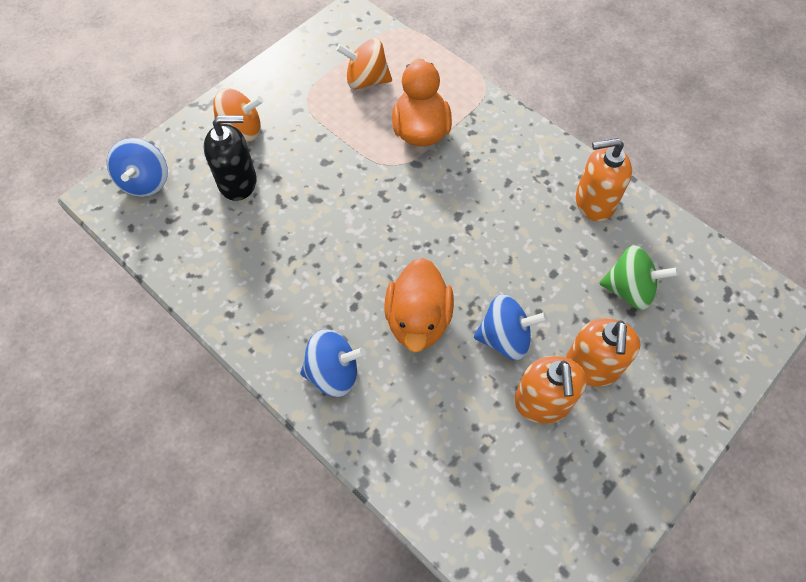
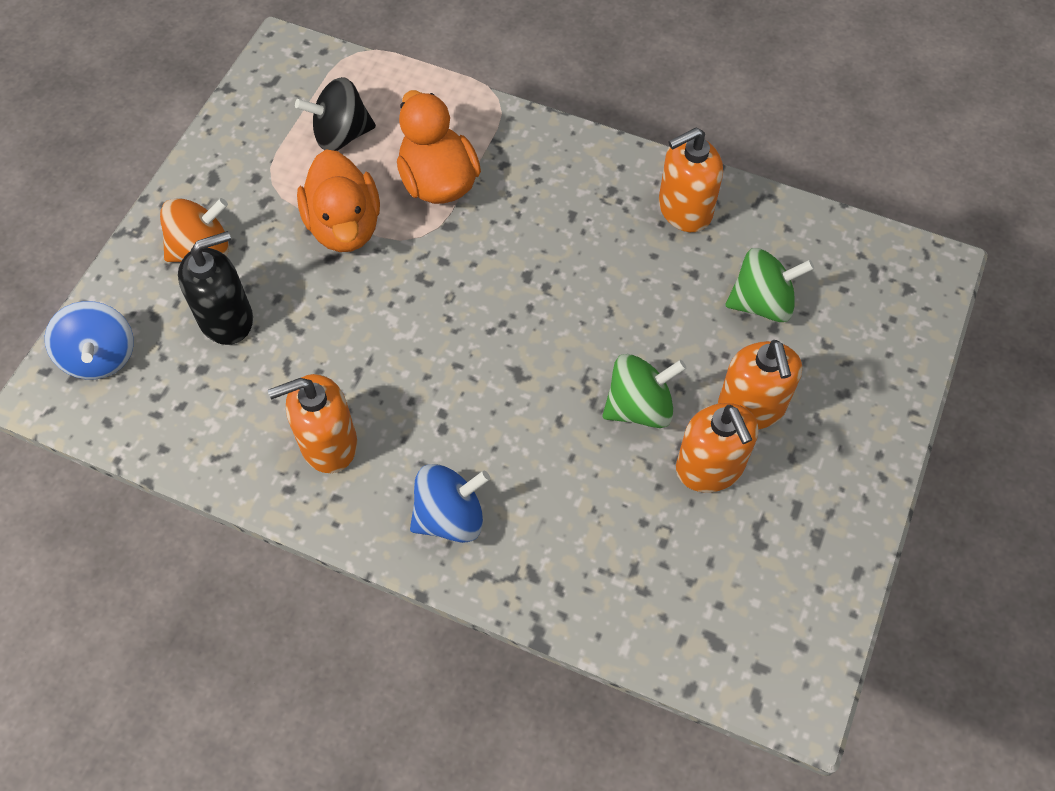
camera: 20 degrees left, 0 degrees up
orange spinning top [336,38,392,90] -> black spinning top [295,77,376,151]
orange duck [384,258,454,353] -> orange duck moved to [297,149,380,252]
blue spinning top [474,294,548,360] -> green spinning top [602,354,686,428]
none -> orange soap dispenser [268,374,357,473]

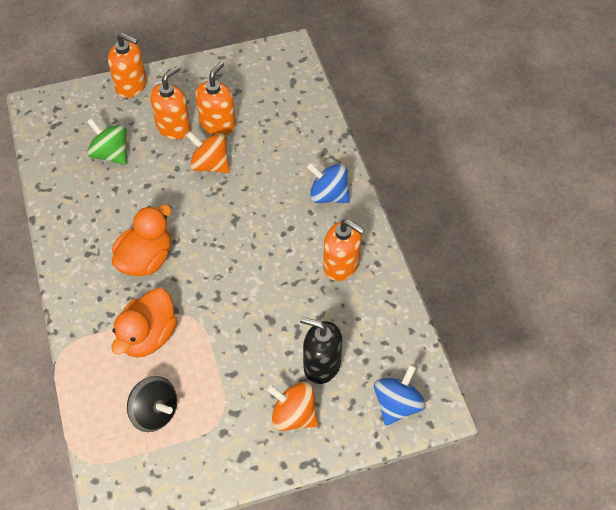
camera: 130 degrees left, 5 degrees down
orange duck [297,149,380,252] -> orange duck moved to [112,205,171,276]
green spinning top [602,354,686,428] -> orange spinning top [186,131,230,173]
orange soap dispenser [659,128,723,232] -> orange soap dispenser moved to [108,33,147,98]

